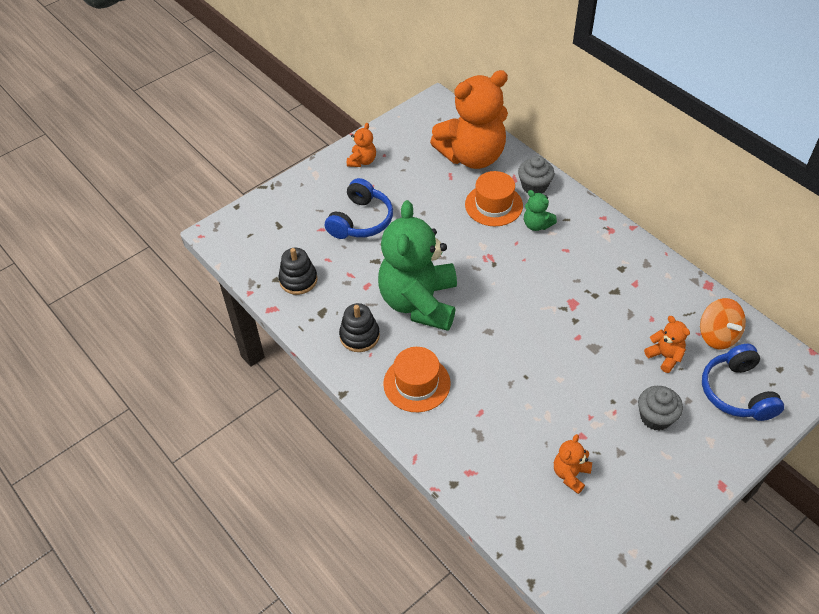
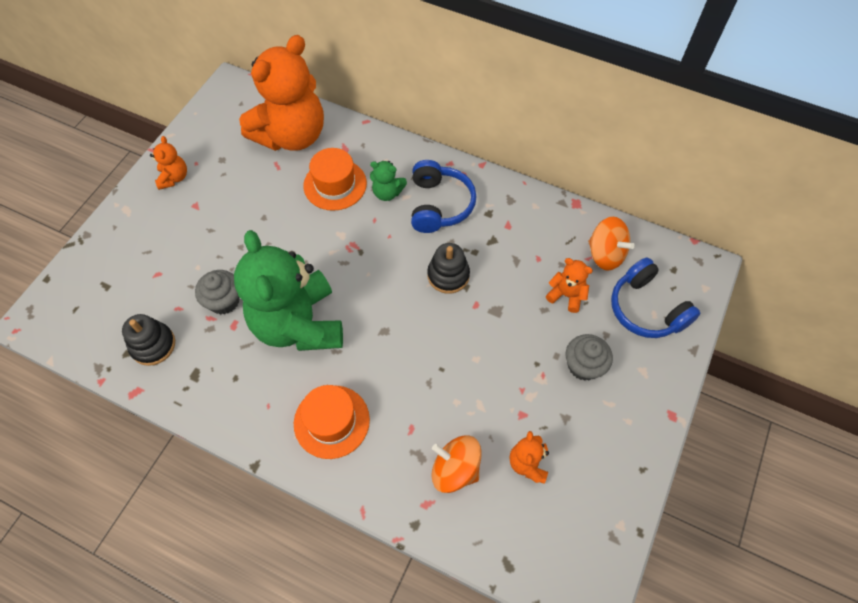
camera: 25 degrees left, 10 degrees up
blue headphones [325,178,393,239] -> blue headphones moved to [411,160,477,233]
black stacking toy [339,303,380,352] -> black stacking toy moved to [427,243,470,294]
grey cupcake [518,156,554,193] -> grey cupcake moved to [195,270,240,315]
none -> orange spinning top [431,436,482,493]

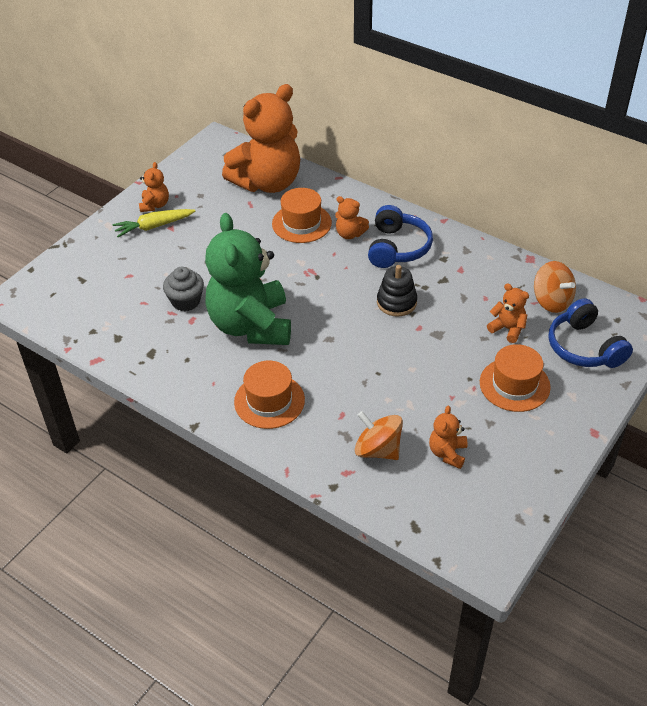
camera: 10 degrees right, 15 degrees down
black stacking toy [122,314,175,366] -> none
green teddy bear [370,161,407,201] -> orange teddy bear [335,196,369,239]
grey cupcake [566,334,613,381] -> orange hat [480,344,551,412]
none -> yellow carrot [113,209,195,237]

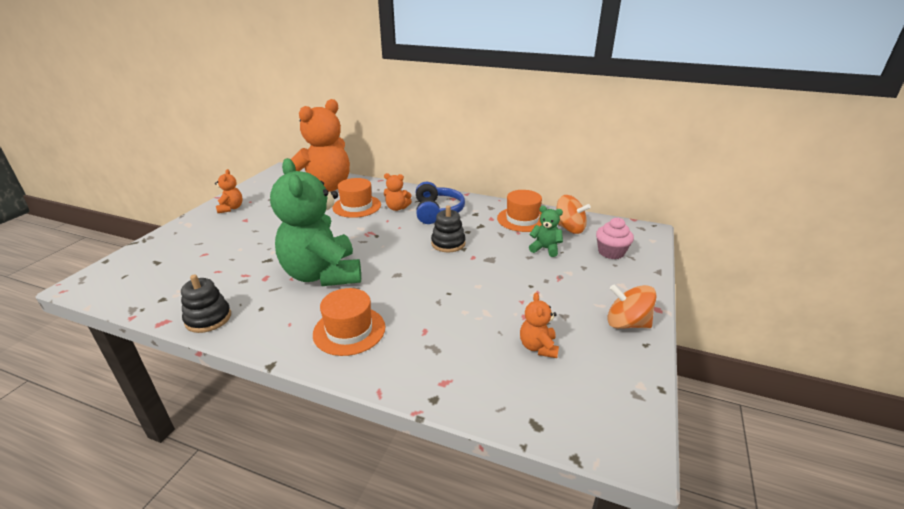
camera: 15 degrees left, 15 degrees down
yellow carrot [113,209,195,237] -> none
grey cupcake [163,267,204,311] -> none
orange spinning top [355,411,403,460] -> orange spinning top moved to [607,285,657,329]
orange hat [480,344,551,412] -> orange hat moved to [497,190,542,232]
orange teddy bear [487,283,529,343] -> green teddy bear [529,206,563,257]
blue headphones [548,298,633,368] -> pink cupcake [596,218,634,259]
none -> black stacking toy [181,274,231,333]

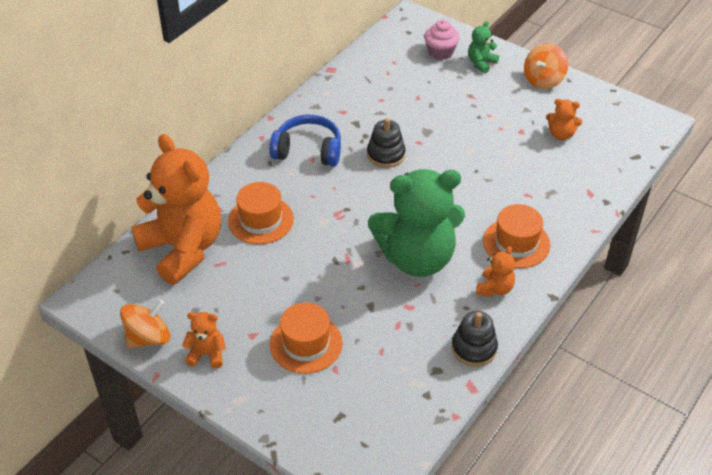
camera: 75 degrees left, 15 degrees up
orange teddy bear [384,173,412,211] -> orange teddy bear moved to [476,246,515,297]
orange hat [497,190,542,232] -> orange hat moved to [270,302,343,374]
green teddy bear [529,206,563,257] -> green teddy bear moved to [468,21,499,74]
orange spinning top [556,195,591,234] -> orange spinning top moved to [120,299,170,348]

